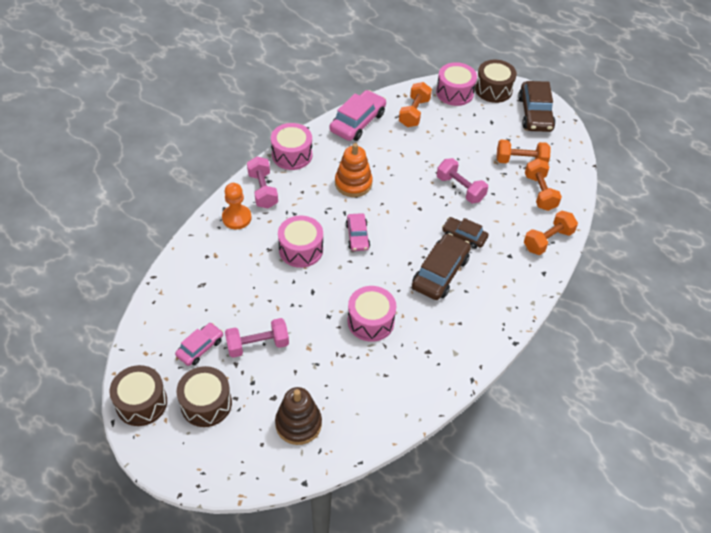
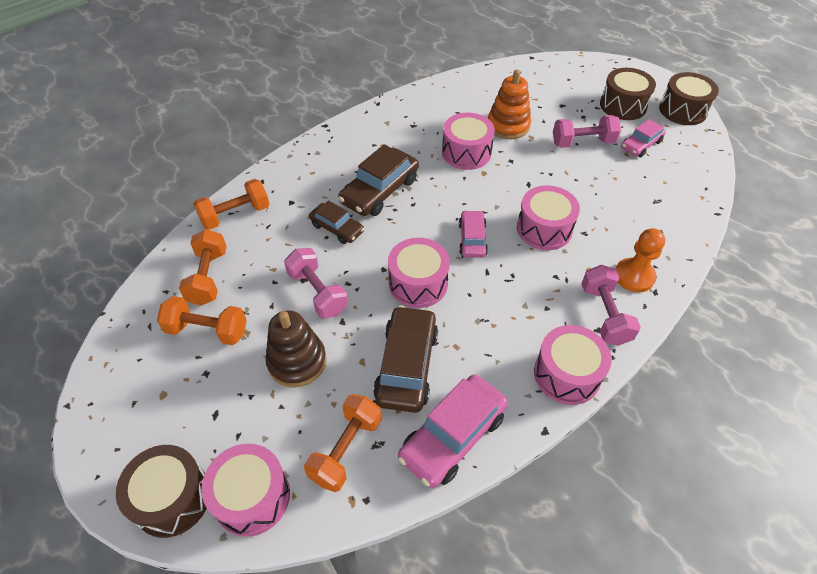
camera: 170 degrees left, 0 degrees up
brown stacking toy [275,387,322,445] -> brown stacking toy moved to [265,311,327,388]
orange stacking toy [335,143,373,197] -> orange stacking toy moved to [488,70,531,139]
brown car [518,81,556,132] -> brown car moved to [373,306,438,413]
none -> pink drum [388,238,450,308]

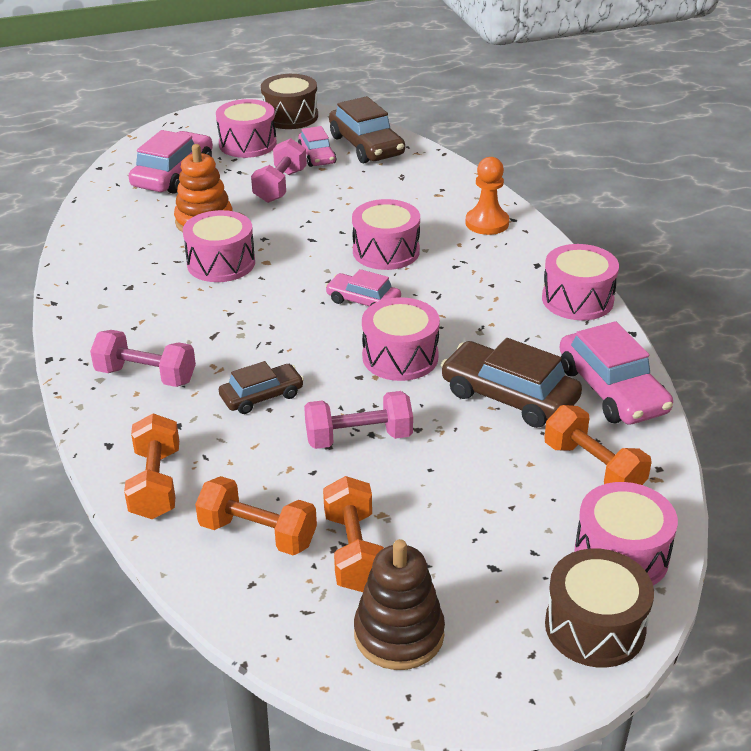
camera: 65 degrees left, 15 degrees down
orange dumbbell [157,296,247,345] -> orange dumbbell turned 45 degrees counterclockwise [323,476,384,592]
brown stacking toy [265,311,327,388] -> brown stacking toy moved to [354,539,445,670]
brown car [338,144,419,216] -> brown car moved to [329,96,405,163]
pink dumbbell [581,265,641,346] -> pink dumbbell moved to [90,330,196,387]
brown drum [600,68,656,120] -> pink drum [216,99,277,158]
none -> pink car [128,130,213,194]

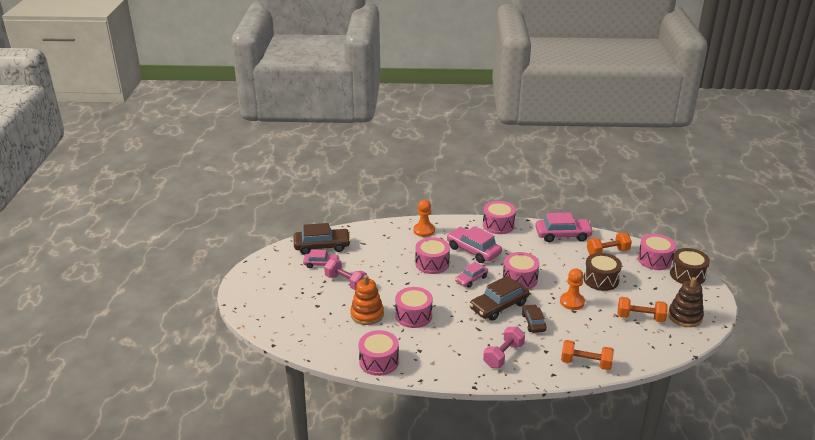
camera: 70 degrees left, 5 degrees down
pink car [128,130,213,194] -> pink car moved to [447,226,502,263]
orange dumbbell [195,476,317,555] -> none
pink drum [216,99,277,158] -> pink drum moved to [359,330,399,376]
brown drum [261,74,318,129] -> brown drum moved to [584,253,622,291]
pink dumbbell [304,391,413,449] -> orange pawn [560,268,585,310]
brown car [441,338,582,428] -> brown car moved to [469,276,529,321]

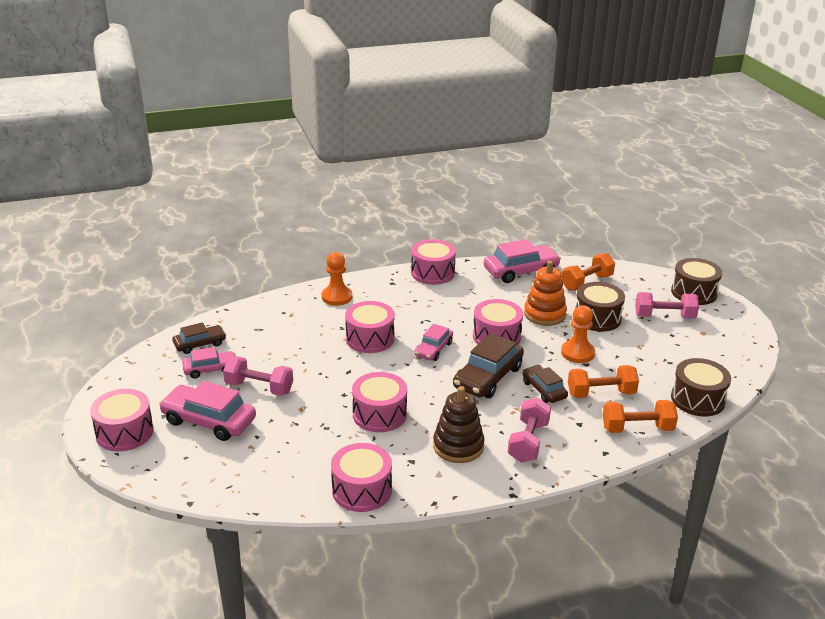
camera: 20 degrees left, 0 degrees up
brown car [294,223,351,254] -> brown car [172,322,226,354], size x0.60
orange stacking toy [350,275,384,325] -> orange stacking toy moved to [524,261,567,326]
pink car [447,226,502,263] -> pink car moved to [159,381,256,441]
orange dumbbell [618,297,668,323] -> orange dumbbell moved to [568,365,639,398]
pink drum [638,234,676,270] -> pink drum moved to [90,389,153,451]
brown stacking toy [668,277,704,327] -> brown stacking toy moved to [433,386,484,463]
none -> pink dumbbell [635,292,699,319]
none -> brown drum [671,358,731,417]

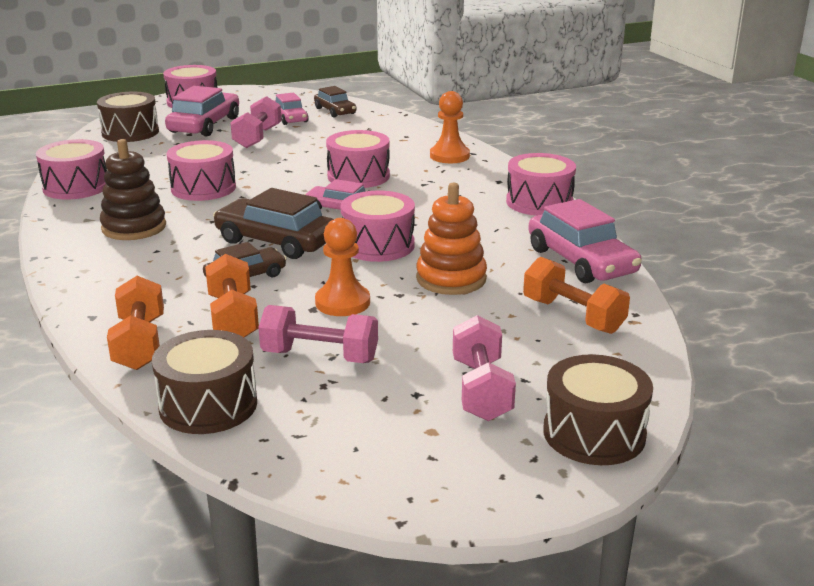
camera: 85 degrees right, 5 degrees down
pink dumbbell [508,398,551,463] -> pink dumbbell moved to [258,305,378,363]
brown drum [575,282,625,332] -> brown drum moved to [97,92,159,142]

